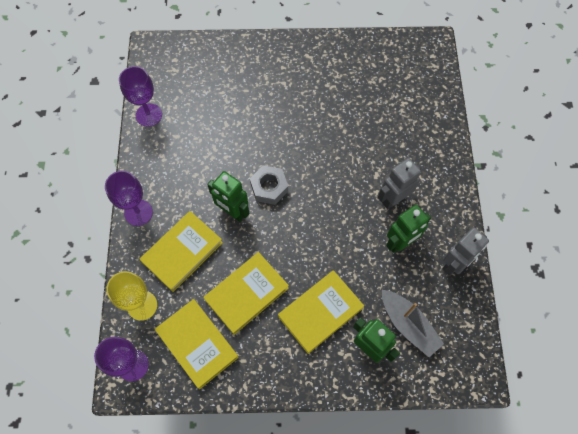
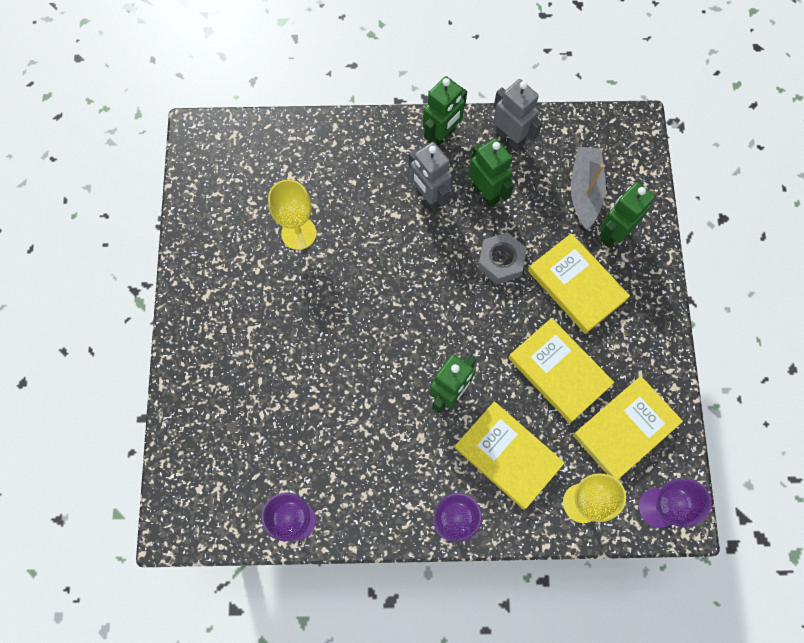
camera: 90 degrees left, 5 degrees up
grey nut [250,165,288,205] -> grey nut moved to [478,232,527,284]
grey boat [382,290,444,357] -> grey boat turned 45 degrees counterclockwise [571,147,606,230]
none -> yellow goblet [268,180,317,250]
none -> green robot [423,76,467,146]

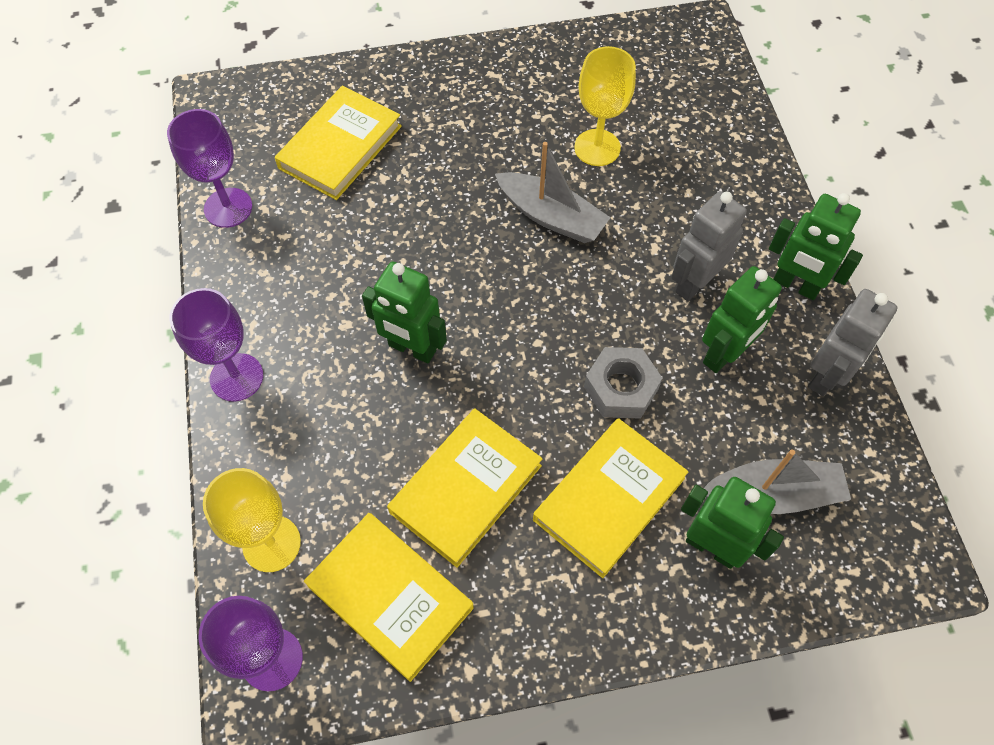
camera: 80 degrees right, 10 degrees down
yellow book [455,401,565,509] -> yellow book moved to [275,86,402,200]
none -> grey boat [495,142,611,243]

